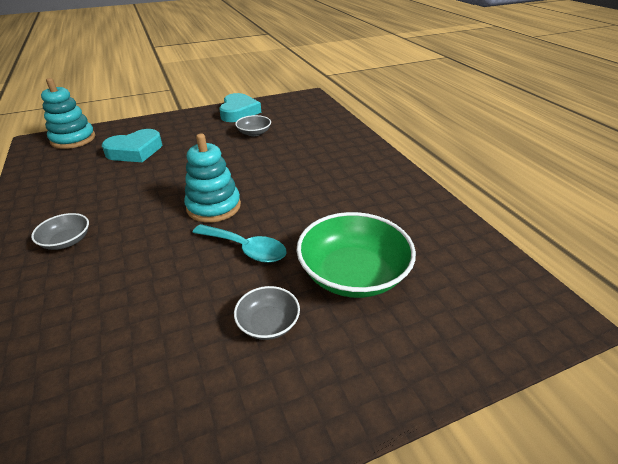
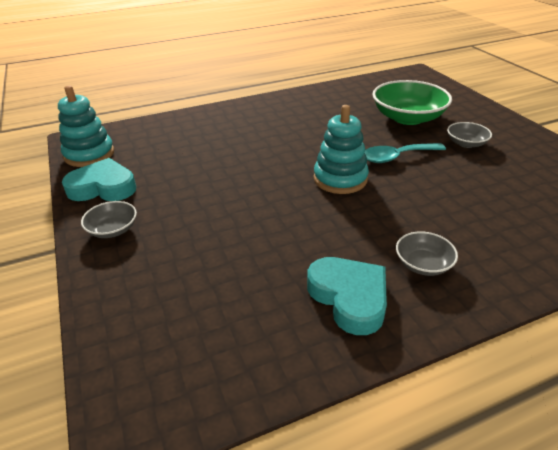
camera: 90 degrees left, 0 degrees up
turquoise stacking toy [41,78,95,149] -> turquoise stacking toy moved to [58,85,114,167]
turquoise heart [102,129,162,162] -> turquoise heart moved to [307,257,387,335]
turquoise spoon [192,224,287,263] -> turquoise spoon turned 135 degrees counterclockwise [365,143,446,163]
grey bowl [235,115,271,136] -> grey bowl moved to [81,201,137,238]

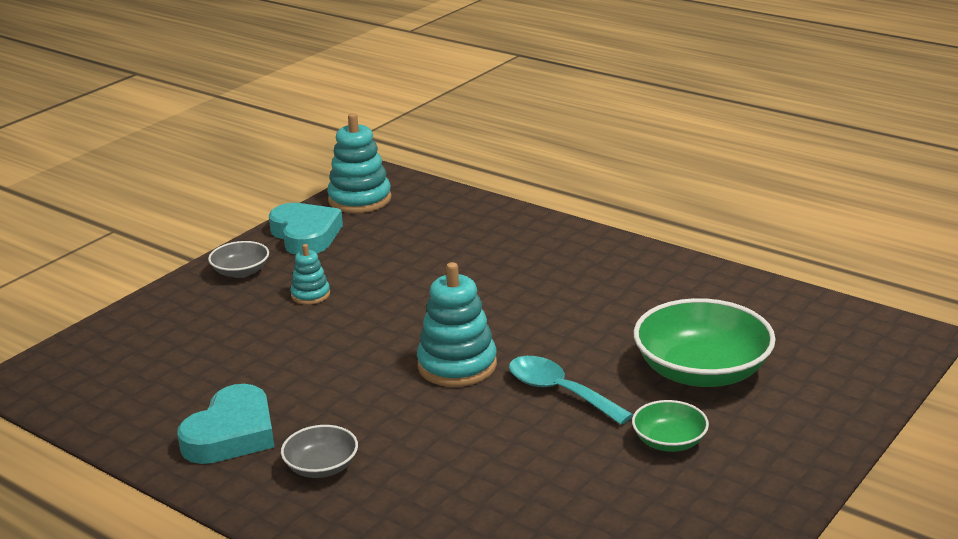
camera: 60 degrees right, 10 degrees down
grey bowl [447,122,492,148] -> green bowl [632,400,709,452]
none -> turquoise stacking toy [290,244,330,305]

